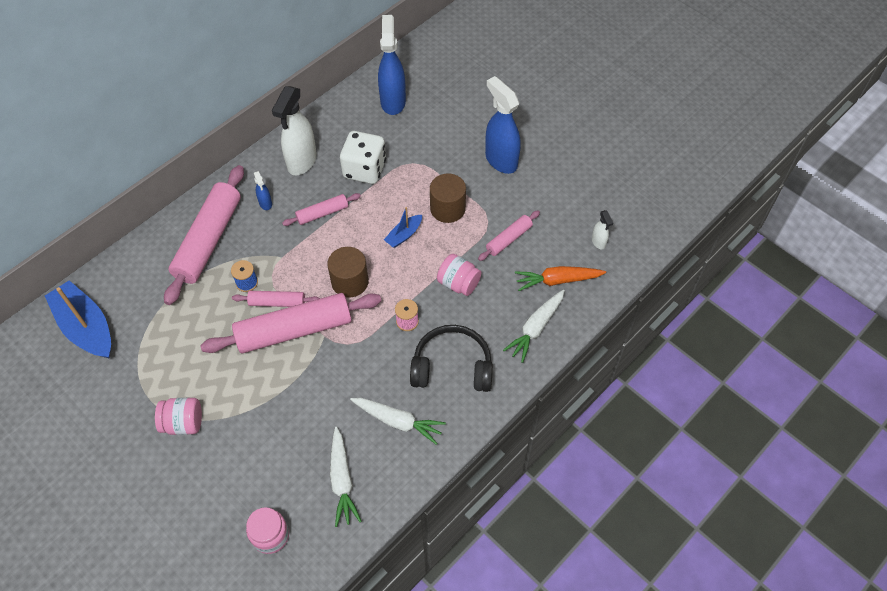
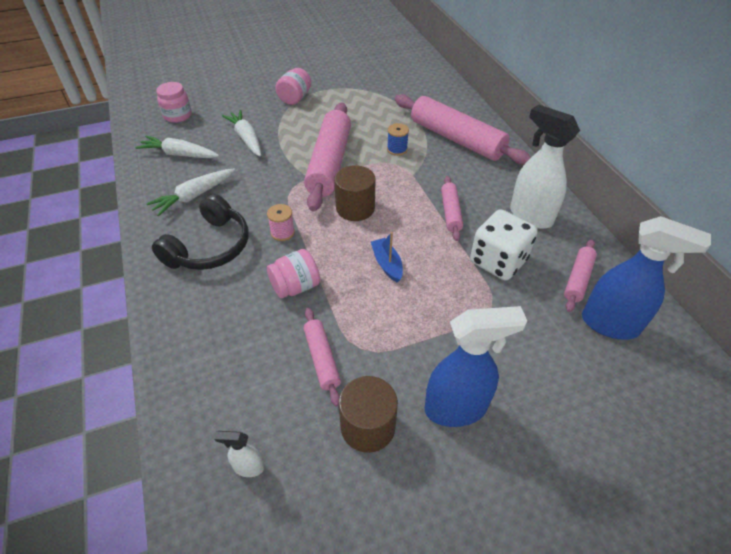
camera: 115 degrees right, 10 degrees down
blue boat [45,280,111,359] -> none
pink rolling pin [232,291,320,307] -> pink rolling pin moved to [564,239,597,312]
blue spray bottle [254,171,272,210] -> none
brown cylinder [430,174,466,223] -> brown cylinder moved to [339,376,398,453]
white carrot [503,290,565,363] -> white carrot moved to [222,110,261,156]
orange carrot [515,266,606,291] -> none

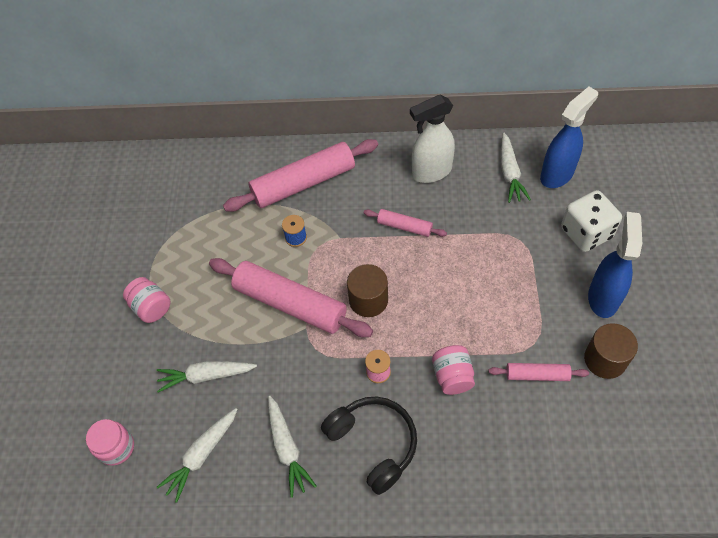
camera: 65 degrees left, 10 degrees up
white spray bottle [215,431,265,477] -> none
blue boat [371,232,403,283] -> none
white dice [470,209,538,281] -> white dice moved to [561,190,622,252]
pink rolling pin [564,239,597,312] -> white carrot [501,133,531,203]

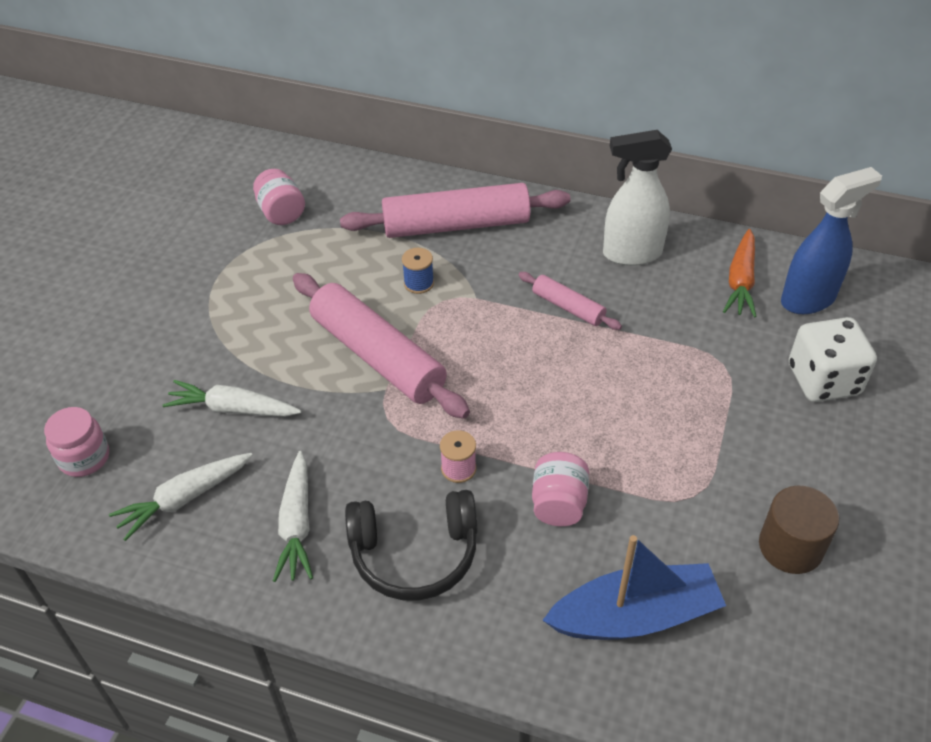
camera: 15 degrees right, 10 degrees down
pink jar [123,277,171,323] -> pink jar moved to [253,169,305,225]
black headphones [321,396,417,495] -> black headphones turned 105 degrees clockwise [345,490,477,600]
brown cylinder [347,264,388,317] -> none
pink rolling pin [489,363,589,381] -> none
white carrot [501,133,531,203] -> orange carrot [723,229,757,318]
blue spray bottle [588,212,642,318] -> none
none -> blue boat [542,535,726,640]

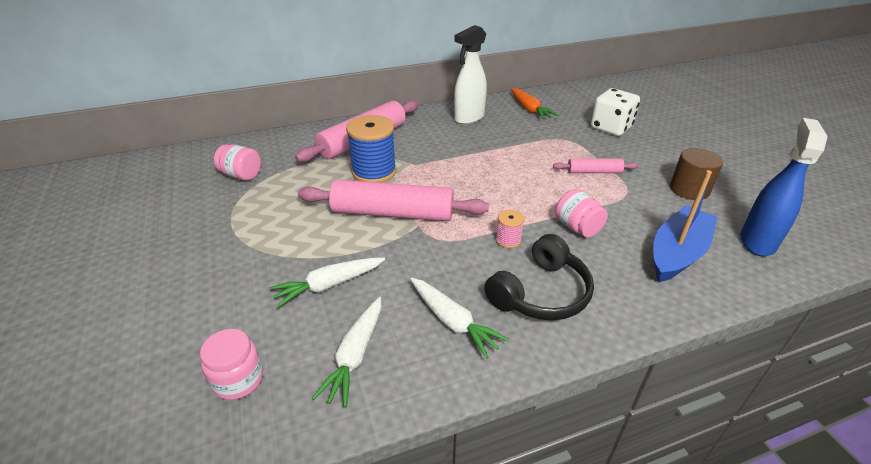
camera: 40 degrees left, 10 degrees down
blue spool [402,248,434,294] -> blue spool [346,115,396,183], size x2.10
pink rolling pin [518,272,622,330] -> pink rolling pin moved to [553,159,638,173]
blue spray bottle [781,167,882,314] -> blue spray bottle moved to [741,118,828,256]

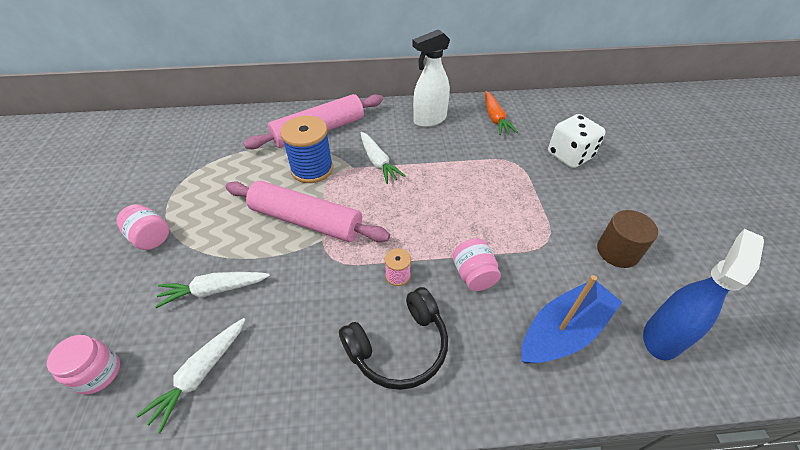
camera: 15 degrees right, 10 degrees up
pink jar [214,144,261,181] -> pink jar moved to [117,204,169,250]
white carrot [410,278,509,359] -> white carrot moved to [361,132,406,184]
pink rolling pin [553,159,638,173] -> none

